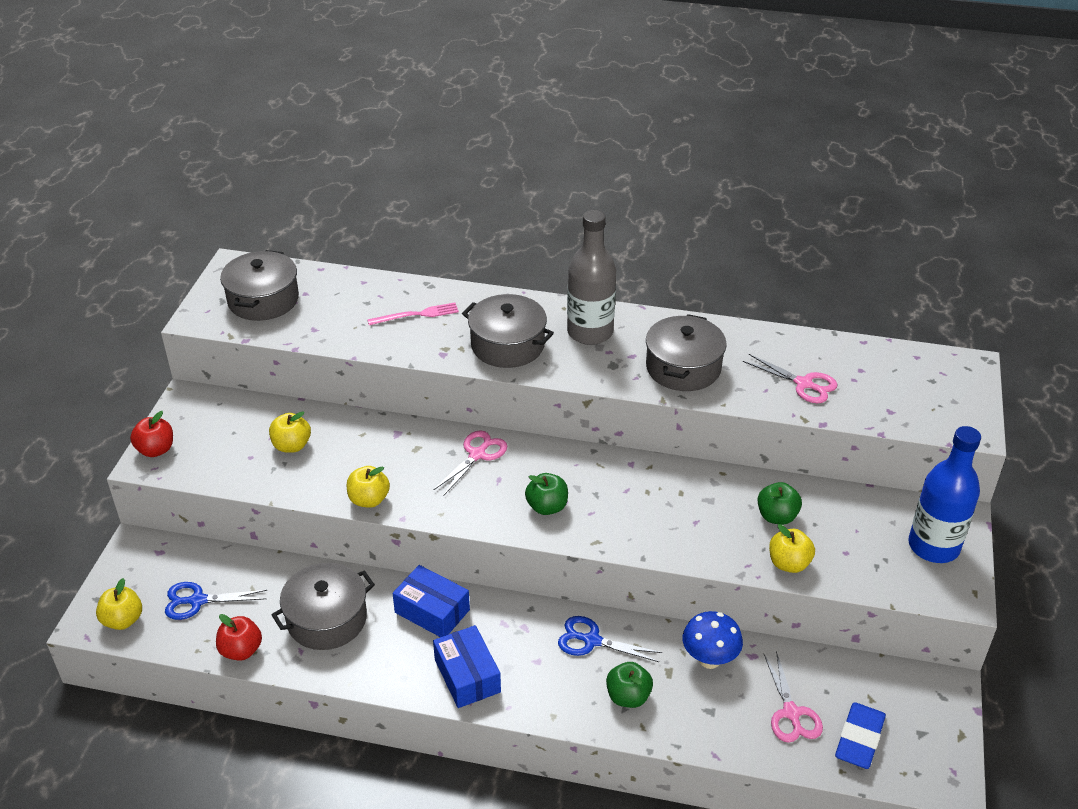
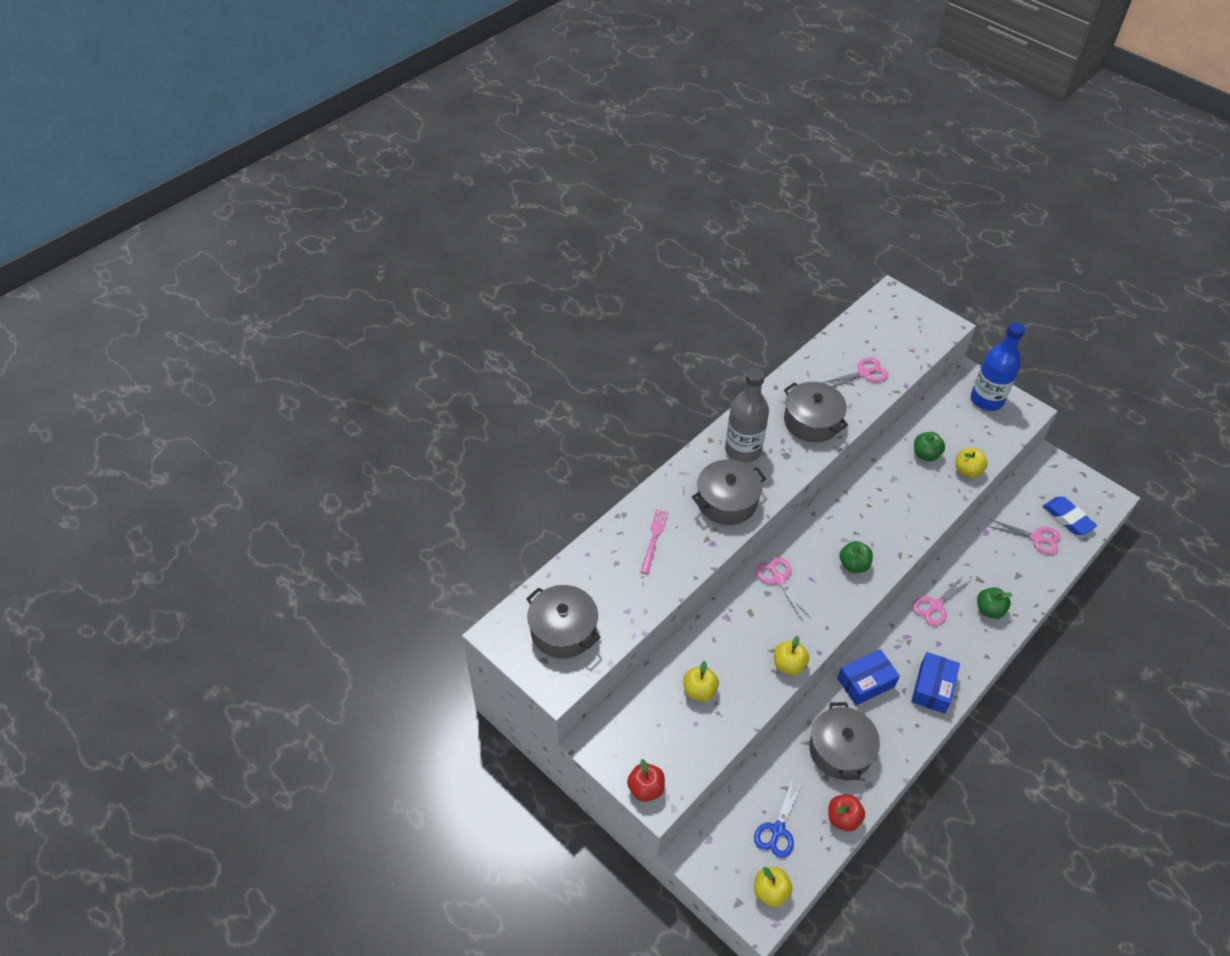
camera: 60 degrees left, 10 degrees up
blue box [433,625,501,708] -> blue box turned 75 degrees counterclockwise [911,652,960,714]
blue scissors [558,616,662,662] -> pink scissors [913,575,970,626]
blue mushroom [683,611,743,669] -> none

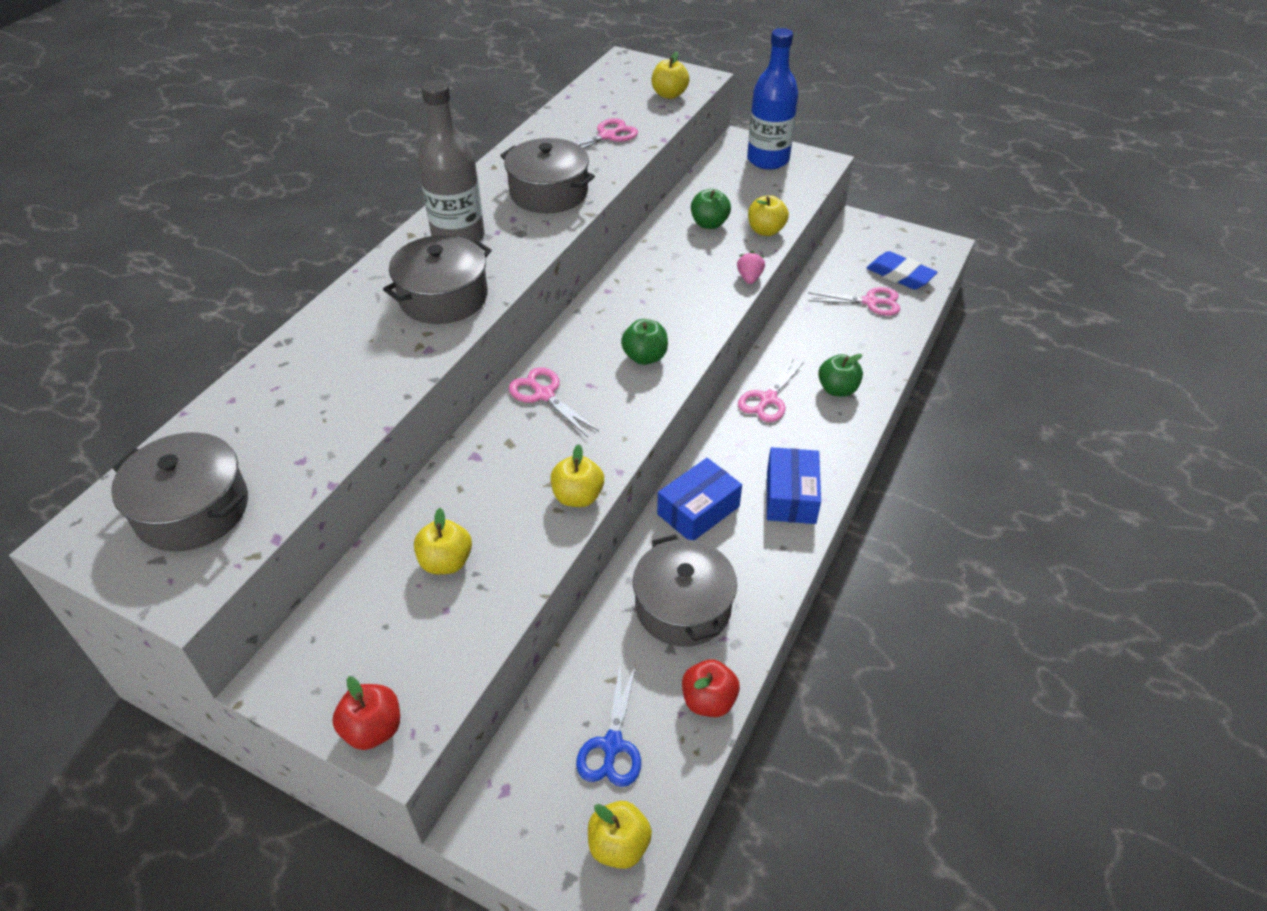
camera: 15 degrees left, 5 degrees down
pink fork [641,509,668,574] -> none
none -> yellow apple [652,51,690,99]
none -> pink strawberry [737,251,765,284]

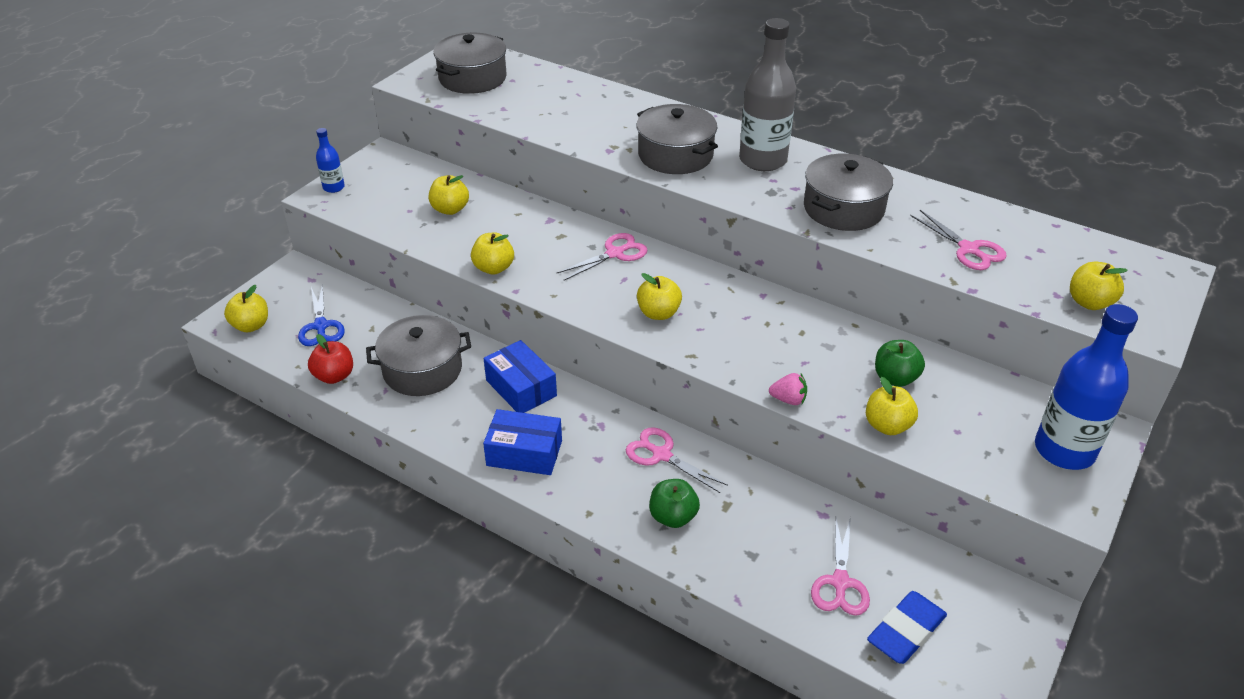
camera: 95 degrees right, 5 degrees down
red apple [332,676,400,750] -> blue bottle [316,128,345,193]
blue scissors [576,665,641,787] -> blue scissors turned 120 degrees counterclockwise [298,284,345,346]
green apple [621,319,668,365] -> yellow apple [637,273,682,320]

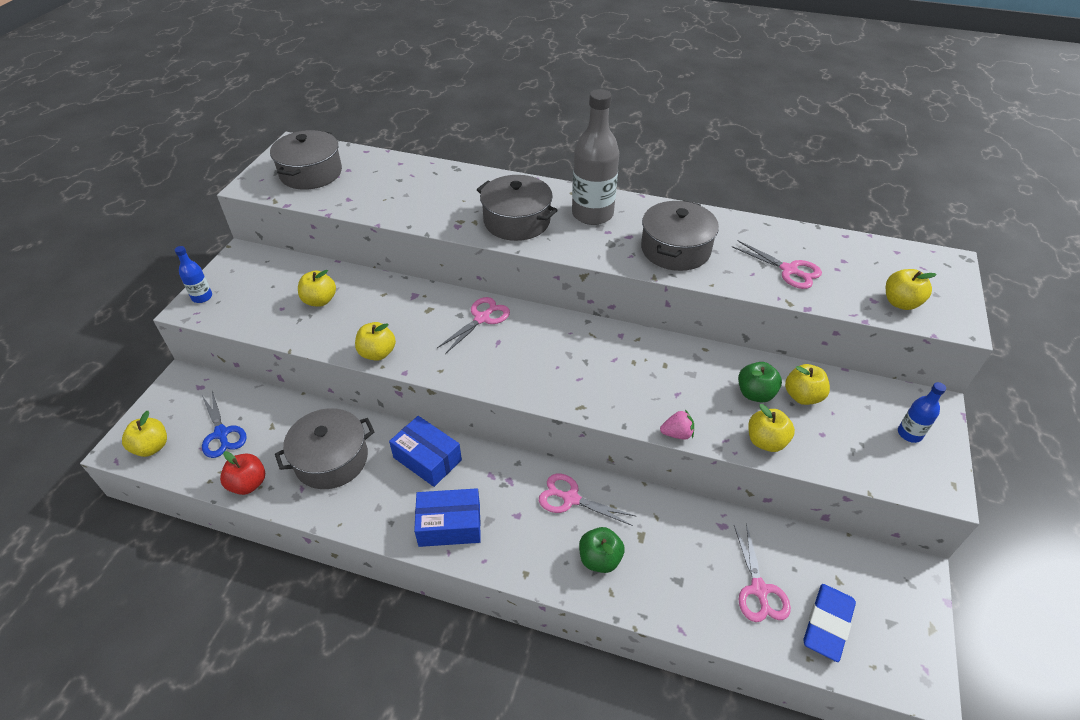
camera: 15 degrees left, 5 degrees up
yellow apple [637,273,682,320] -> yellow apple moved to [785,364,830,405]
blue bottle [1035,304,1138,470] -> blue bottle [898,382,946,443], size x0.48

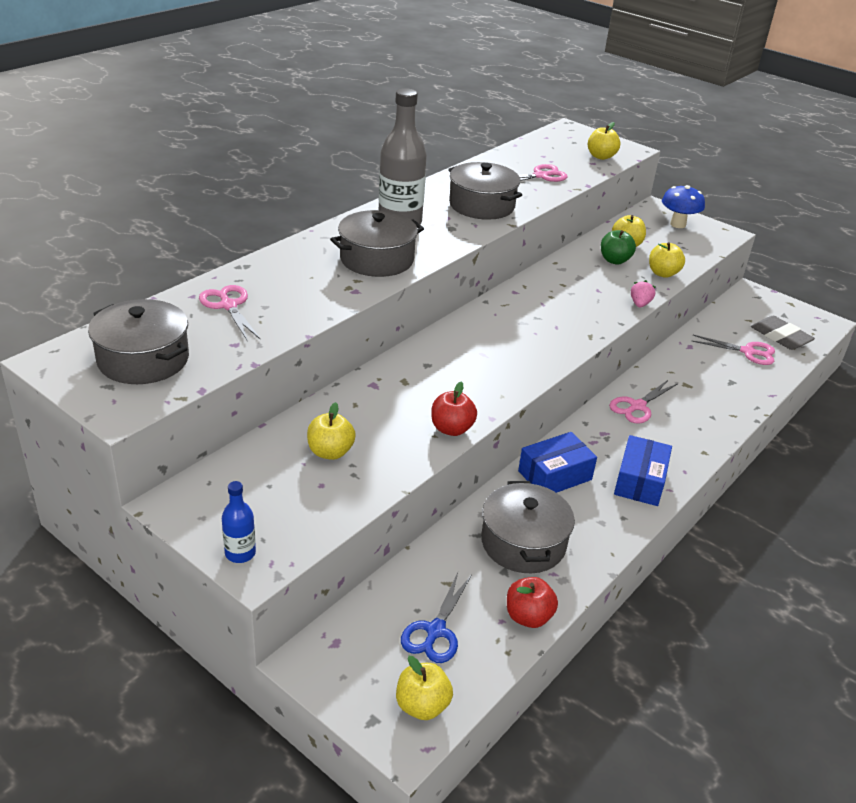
camera: 70 degrees left, 10 degrees down
blue scissors [202,391,247,458] -> blue scissors turned 120 degrees clockwise [401,573,472,663]
yellow apple [355,322,396,361] -> red apple [431,382,477,436]
pink scissors [437,297,510,354] -> pink scissors moved to [199,285,261,341]
green apple [579,527,625,573] -> none
blue eraser [804,584,856,662] -> grey eraser [751,316,815,350]
blue bottle [898,382,946,443] -> blue mushroom [662,185,705,228]

